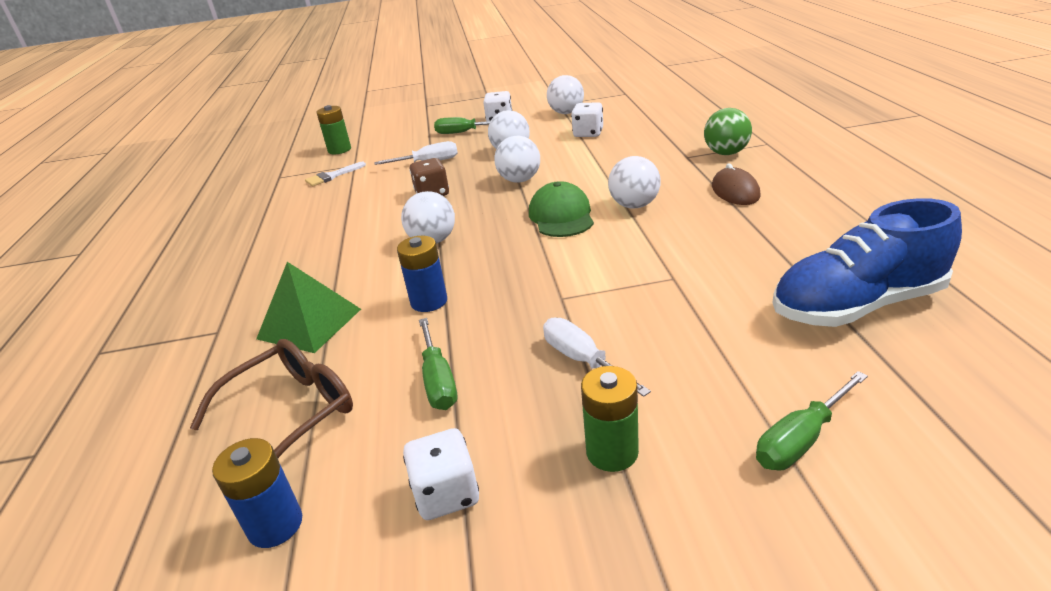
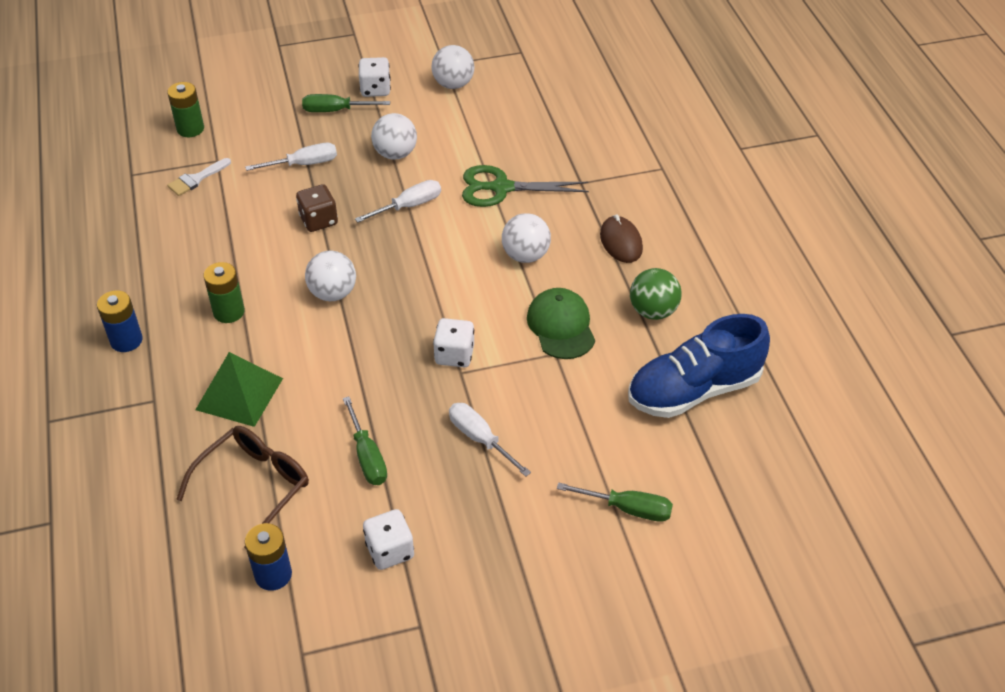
camera: 10 degrees left, 15 degrees up
blue battery [397,236,447,312] -> blue battery moved to [97,290,143,352]
white ball [494,136,540,183] -> white screwdriver [355,180,441,223]
green cap [529,181,594,237] -> green cap moved to [527,288,595,359]
white dice [571,102,603,137] -> white dice moved to [433,318,474,367]
green battery [581,366,639,472] -> green battery moved to [203,262,245,323]
green ball [704,108,752,155] -> green ball moved to [630,268,682,320]
green screwdriver [756,371,868,470] -> green screwdriver turned 120 degrees counterclockwise [557,482,673,522]
none -> green scissors [462,165,589,207]

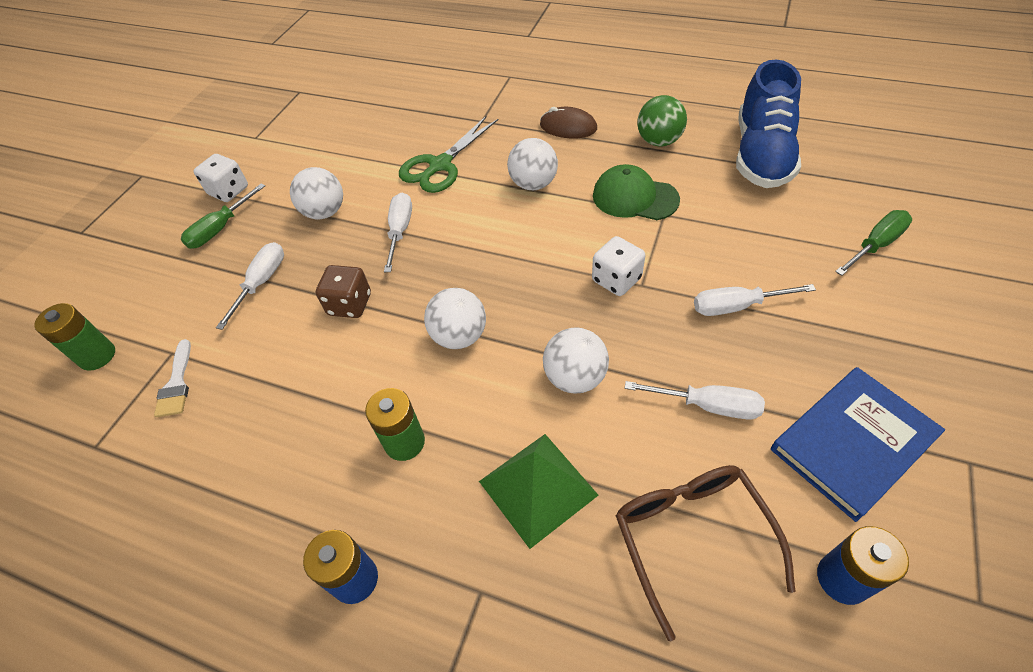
camera: 50 degrees left, 5 degrees up
green screwdriver [343,396,387,485] -> white screwdriver [624,381,765,420]
white dice [363,509,414,570] -> blue book [771,367,945,522]
white ball [431,45,475,89] -> white ball moved to [543,327,609,393]

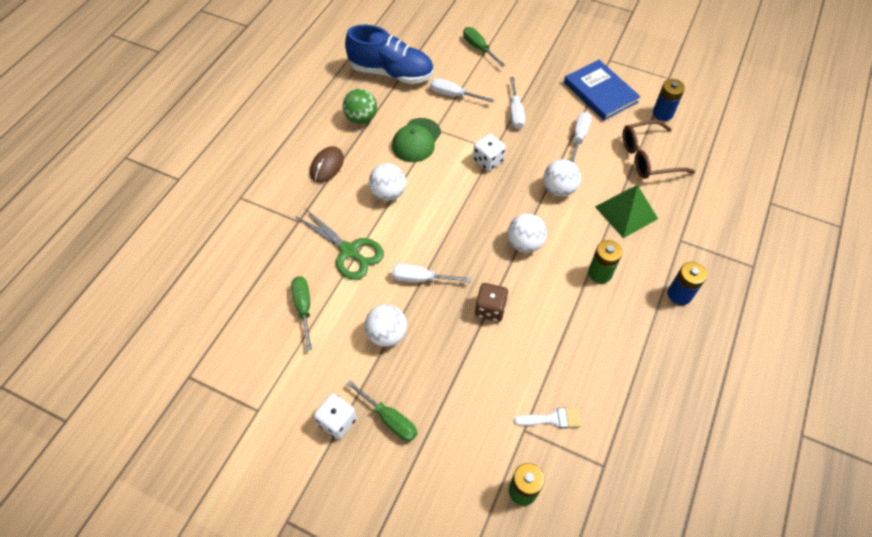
camera: 90 degrees left, 5 degrees up
white screwdriver [216,242,284,330] -> white screwdriver moved to [430,78,494,103]
none -> green screwdriver [291,276,312,351]

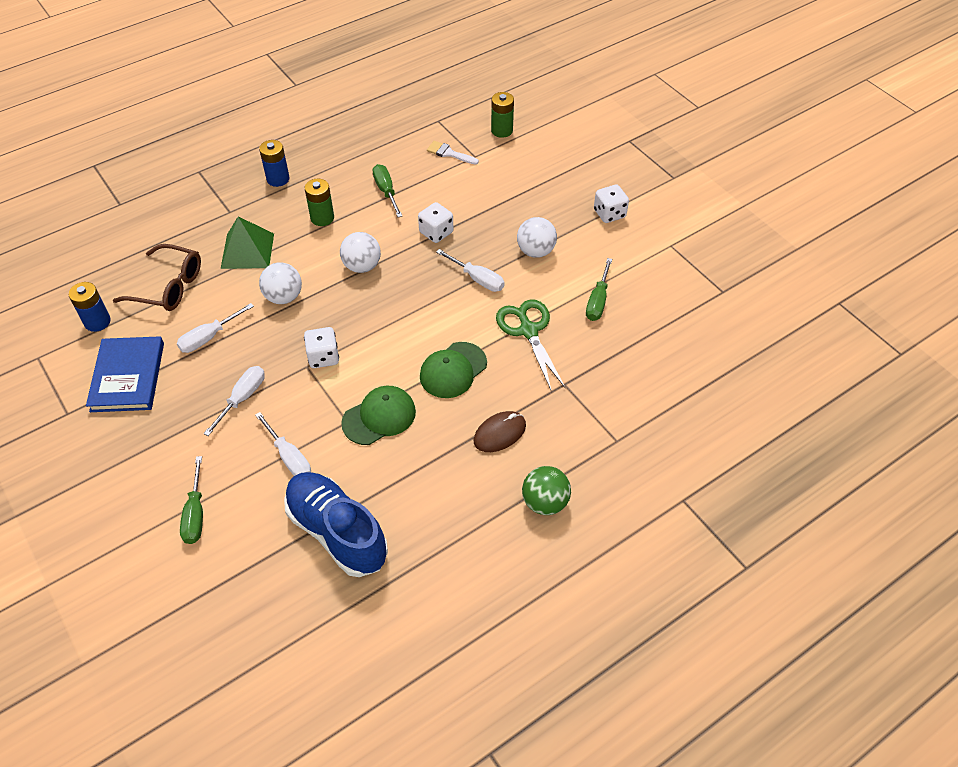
camera: 150 degrees left, 5 degrees down
green ball [343,89,377,124] -> green ball moved to [522,466,571,515]
green screwdriver [347,380,417,441] -> green screwdriver moved to [372,164,402,217]
white ball [369,163,406,201] -> green cap [420,342,487,398]
brown dice [475,283,508,322] -> white dice [418,202,454,243]

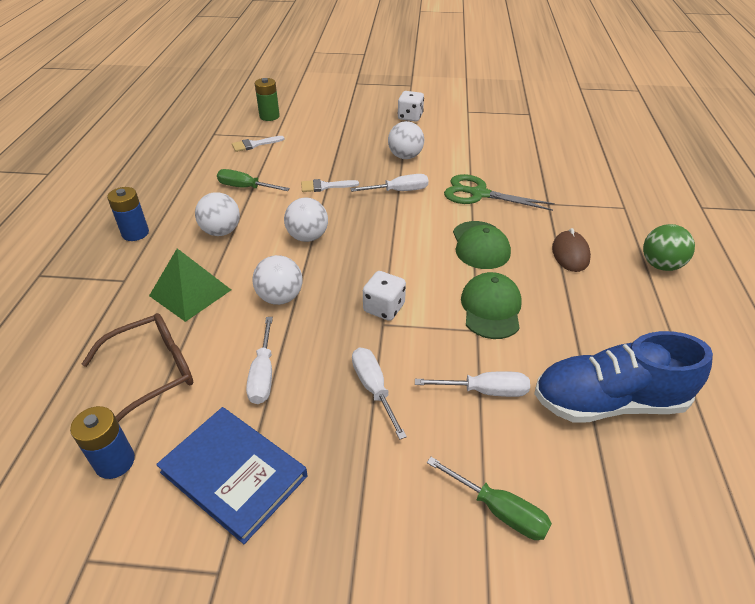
camera: 50 degrees left, 10 degrees down
green battery [305,179,334,226] -> white ball [195,192,240,236]
white dice [418,202,454,243] -> white brush [301,179,359,192]
green screwdriver [586,258,612,321] -> none

